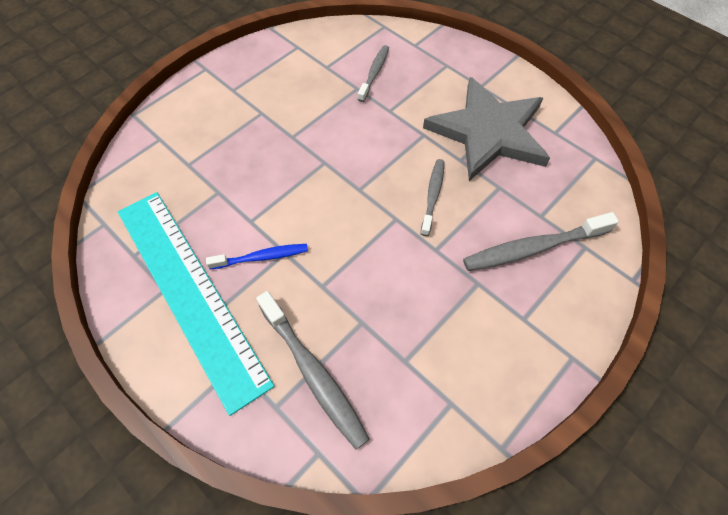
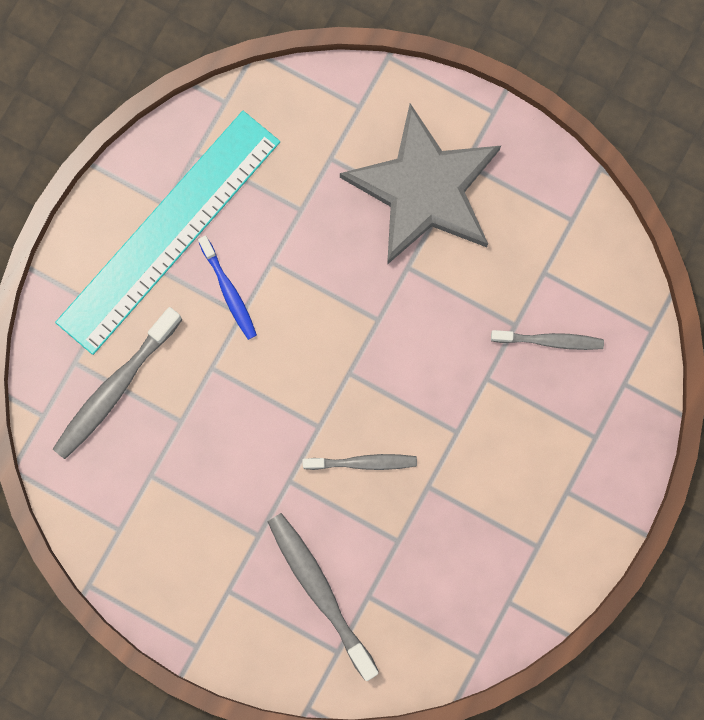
camera: 75 degrees right, 20 degrees up
grey star [423,77,550,181] -> grey star moved to [340,104,501,265]

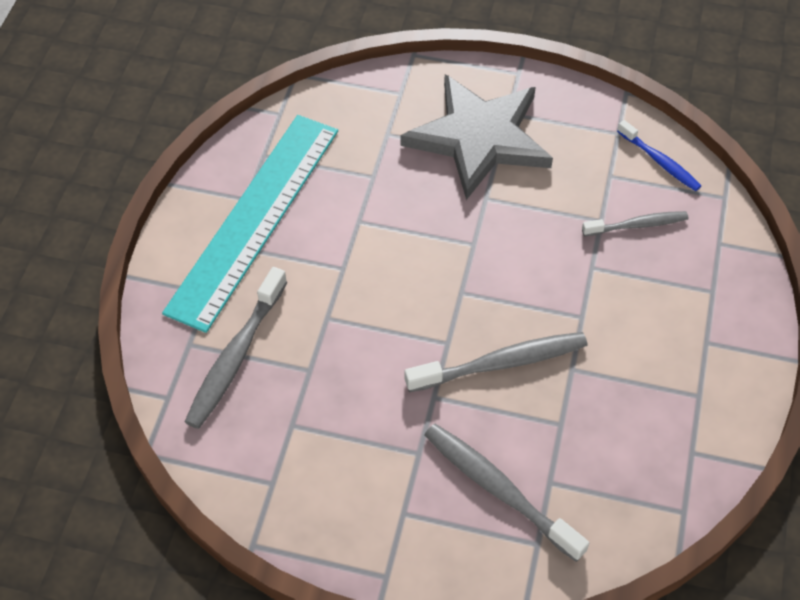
camera: 15 degrees left, 25 degrees down
blue toothbrush [198,236,257,340] -> blue toothbrush moved to [617,120,701,191]
grey toothbrush [302,454,417,470] -> grey toothbrush [405,332,588,392], size x1.61

